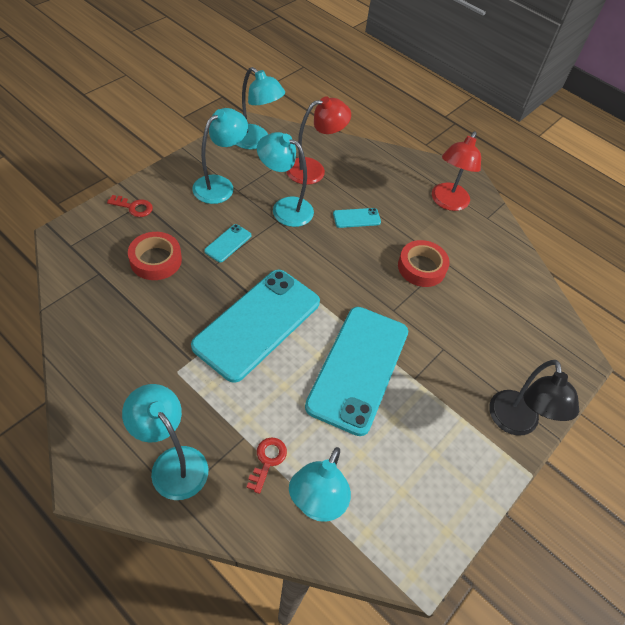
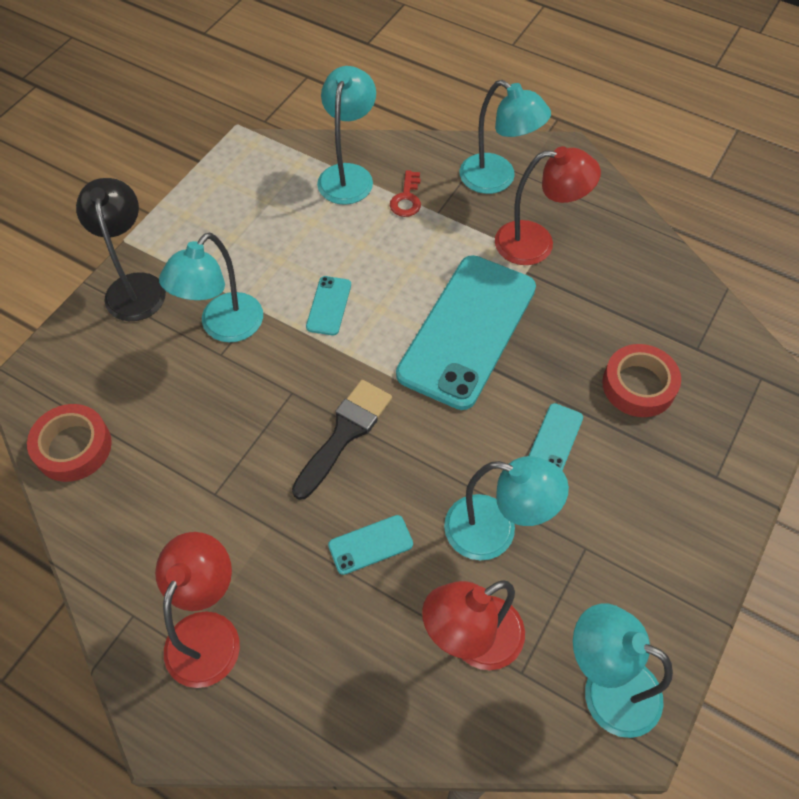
camera: 175 degrees right, 5 degrees up
red key [107,195,153,217] -> none
turquoise lamp [192,108,248,204] -> turquoise lamp moved to [159,233,263,342]
turquoise phone [305,307,408,436] -> turquoise phone [306,276,351,335], size x0.40
red tape [398,240,450,287] -> red tape moved to [27,404,112,482]
none -> black brush [292,380,392,500]
none -> red lamp [495,146,601,265]

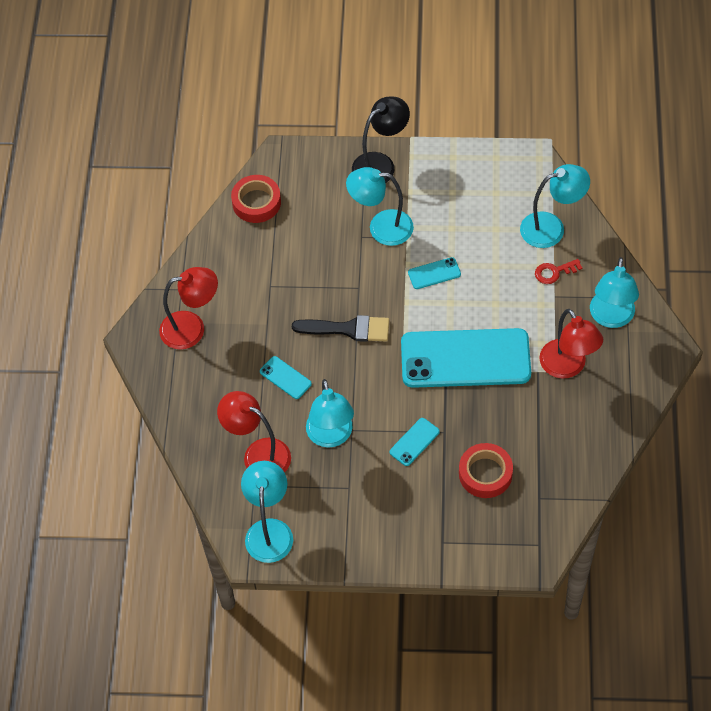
camera: 65 degrees right, 0 degrees up
turquoise phone [529,403,583,471] -> turquoise phone turned 45 degrees counterclockwise [390,418,440,466]

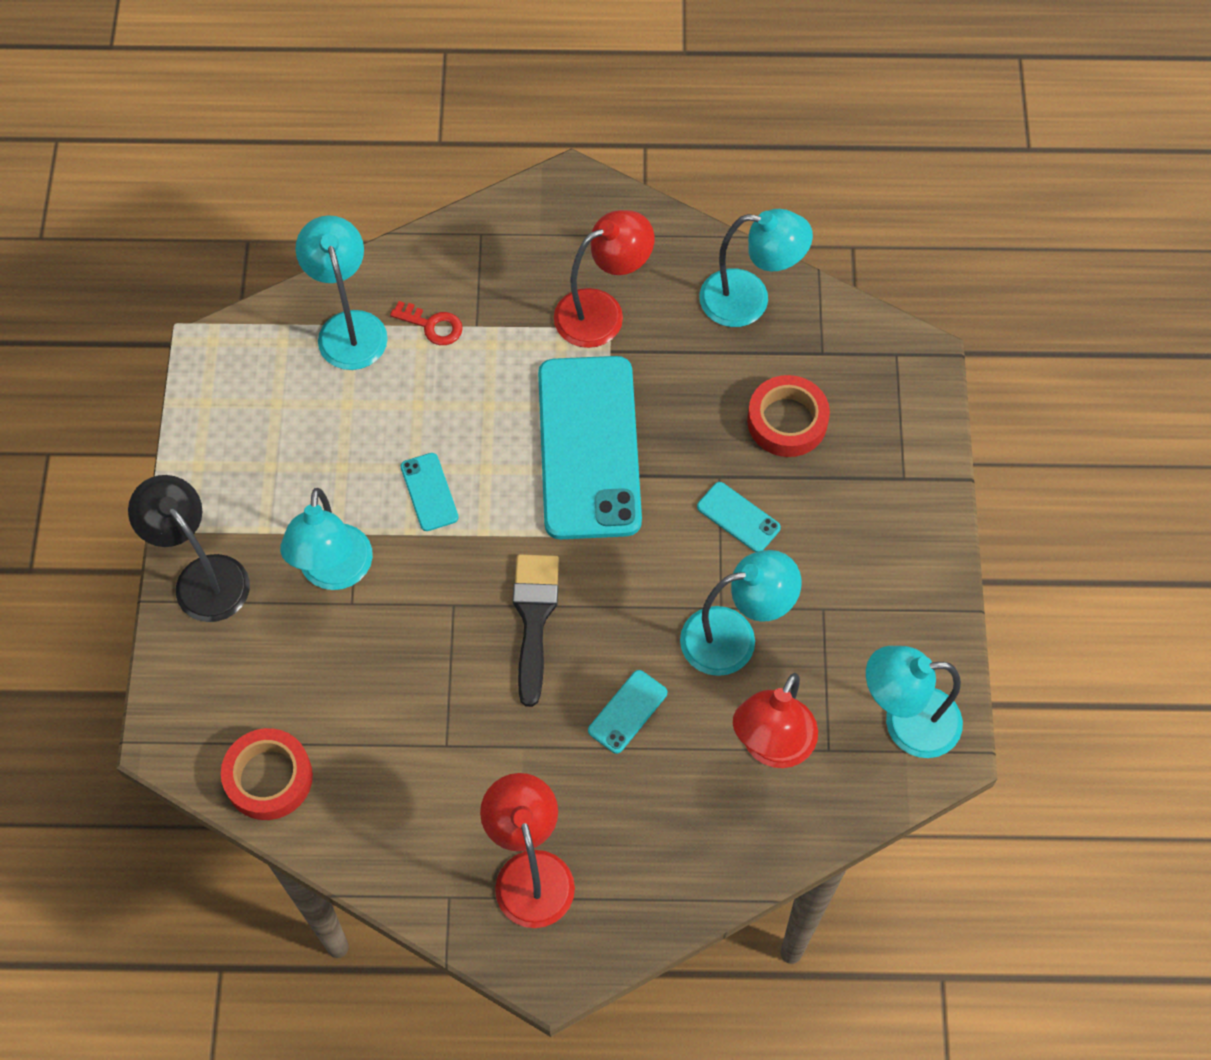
camera: 95 degrees left, 5 degrees up
red key [535,259,582,284] -> red key turned 45 degrees counterclockwise [390,301,463,345]
turquoise lamp [590,257,639,328] -> turquoise lamp moved to [699,209,813,327]

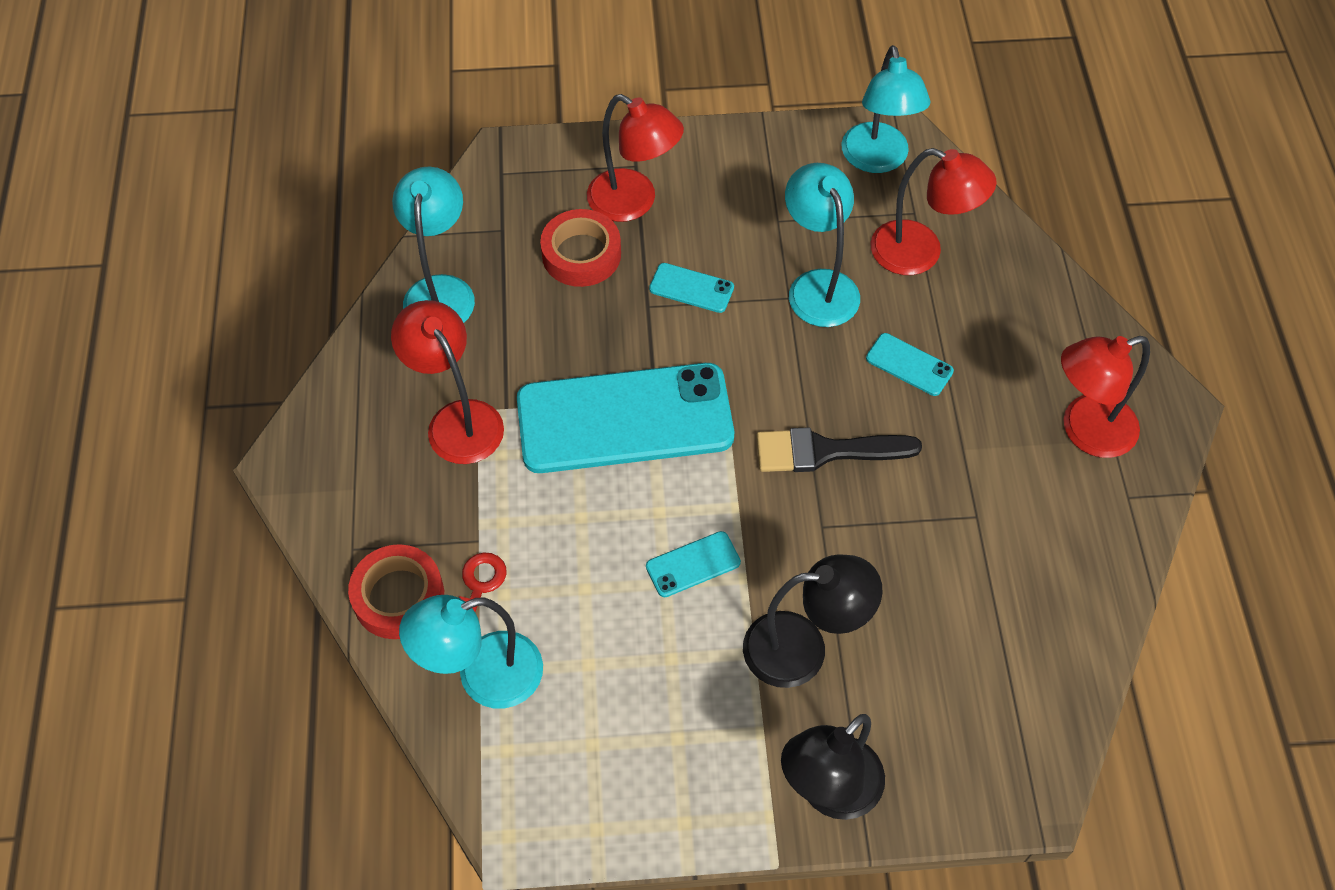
camera: 95 degrees left, 5 degrees down
red tape [221,728,313,820] -> red tape moved to [348,544,444,639]
turquoise lamp [280,488,373,590] -> black lamp [743,554,882,688]
turquoise phone [697,482,781,552] -> turquoise phone turned 75 degrees clockwise [649,263,734,313]
none -> red lamp [587,94,684,222]

